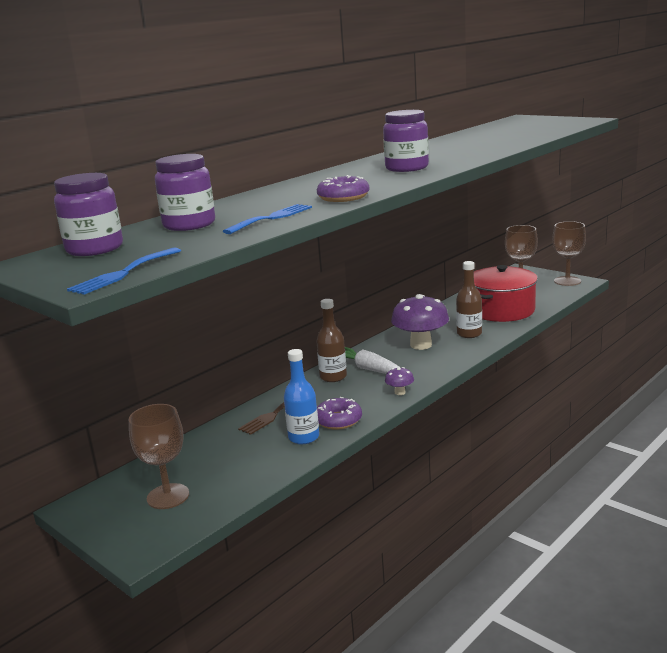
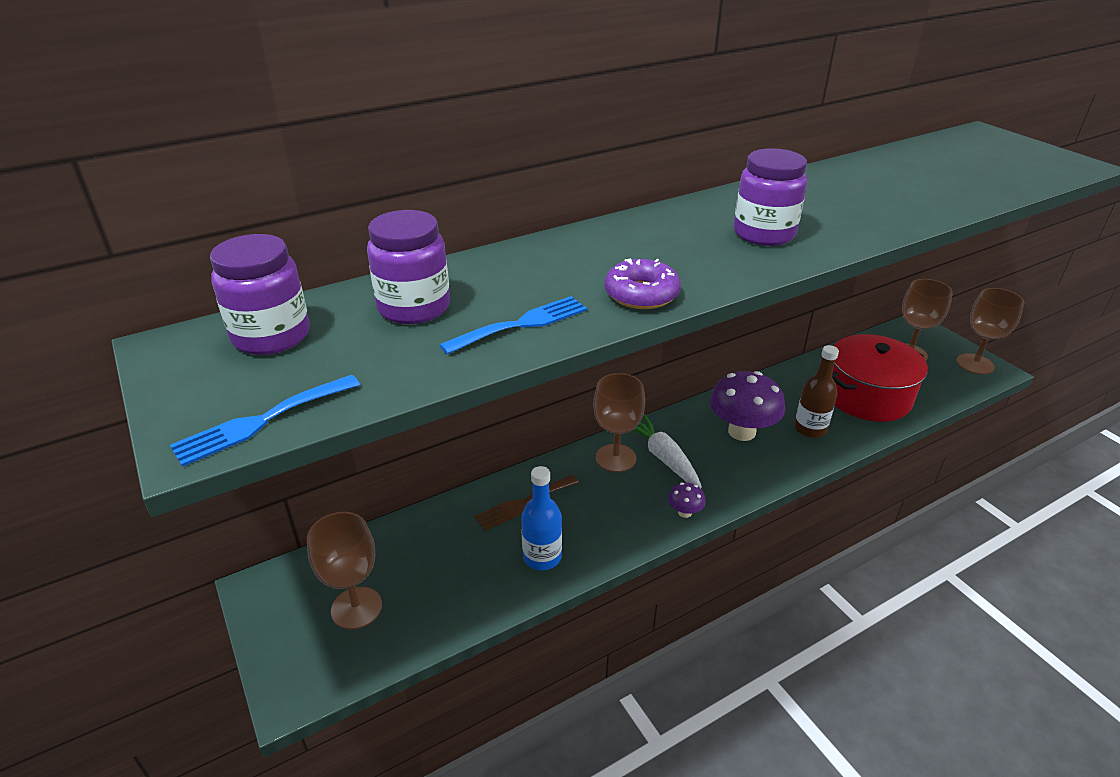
camera: 15 degrees right, 15 degrees up
brown bottle [316,299,347,382] -> brown goblet [593,373,645,472]
purple donut [317,397,362,430] -> none

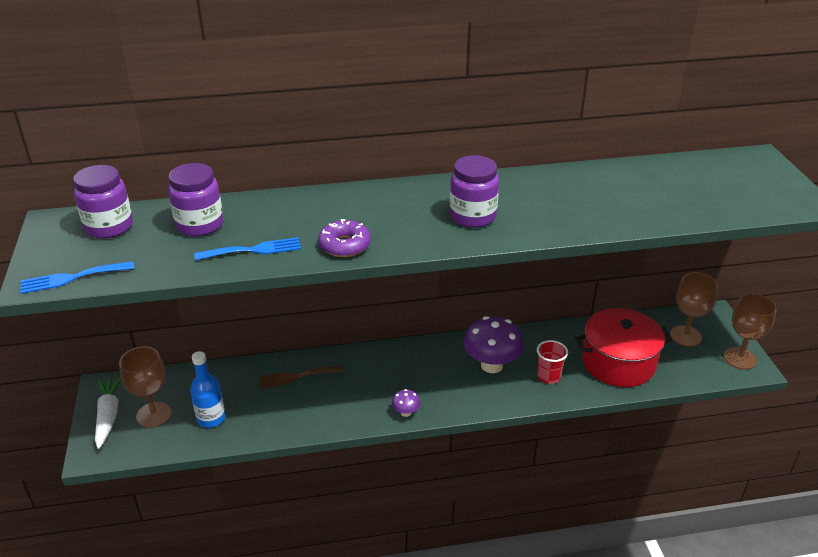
camera: 20 degrees right, 0 degrees up
blue bottle [521,466,562,570] -> blue bottle moved to [190,351,225,428]
brown goblet [593,373,645,472] -> none
white carrot [633,414,702,488] -> white carrot moved to [95,377,121,449]
brown bottle [794,345,839,438] -> red cup [537,340,568,384]

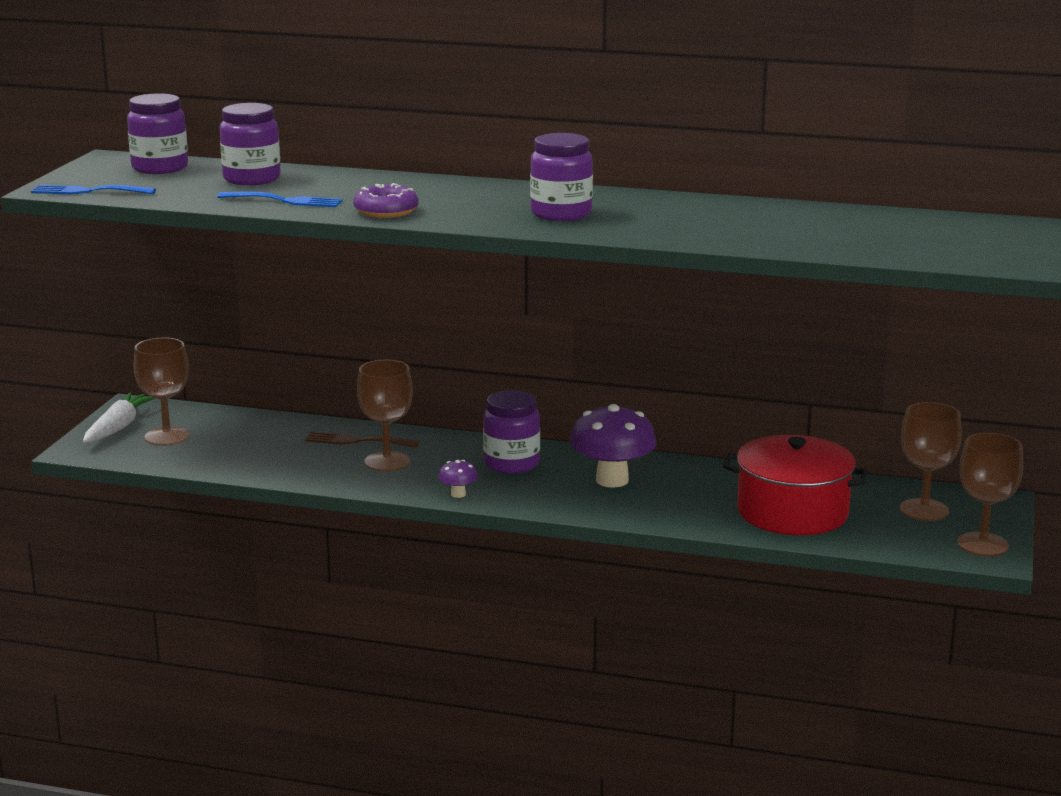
camera: 25 degrees right, 15 degrees down
blue bottle [190,351,225,428] -> none
red cup [537,340,568,384] -> none
none -> brown goblet [357,360,413,472]
none -> purple jar [483,390,540,474]

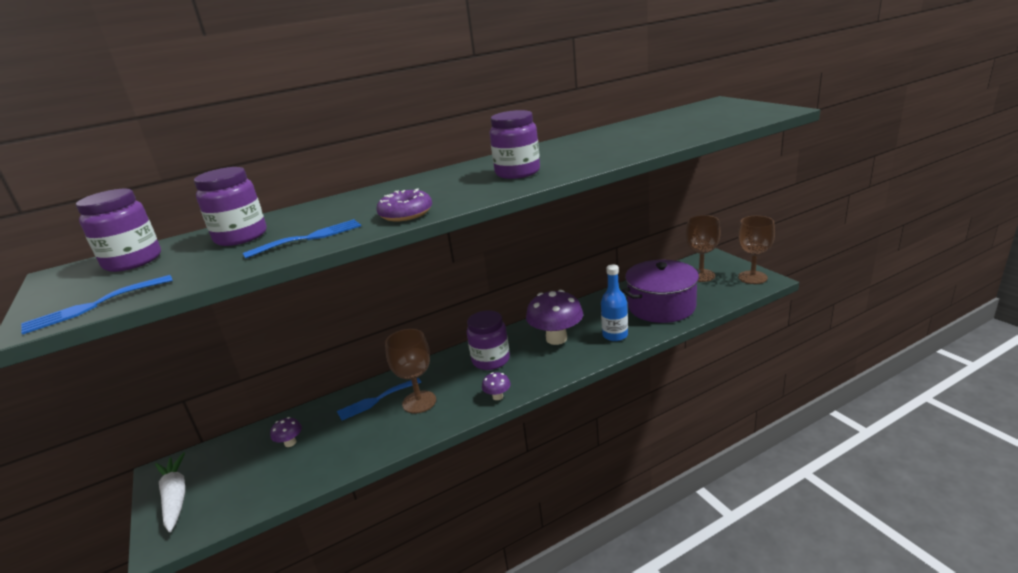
camera: 40 degrees left, 5 degrees up
brown goblet [134,337,189,446] -> none
brown fork [305,431,419,448] -> blue fork [337,378,421,421]
red pot [723,435,868,535] -> purple pot [622,260,701,323]
none -> purple mushroom [270,417,302,447]
none -> blue bottle [601,265,628,341]

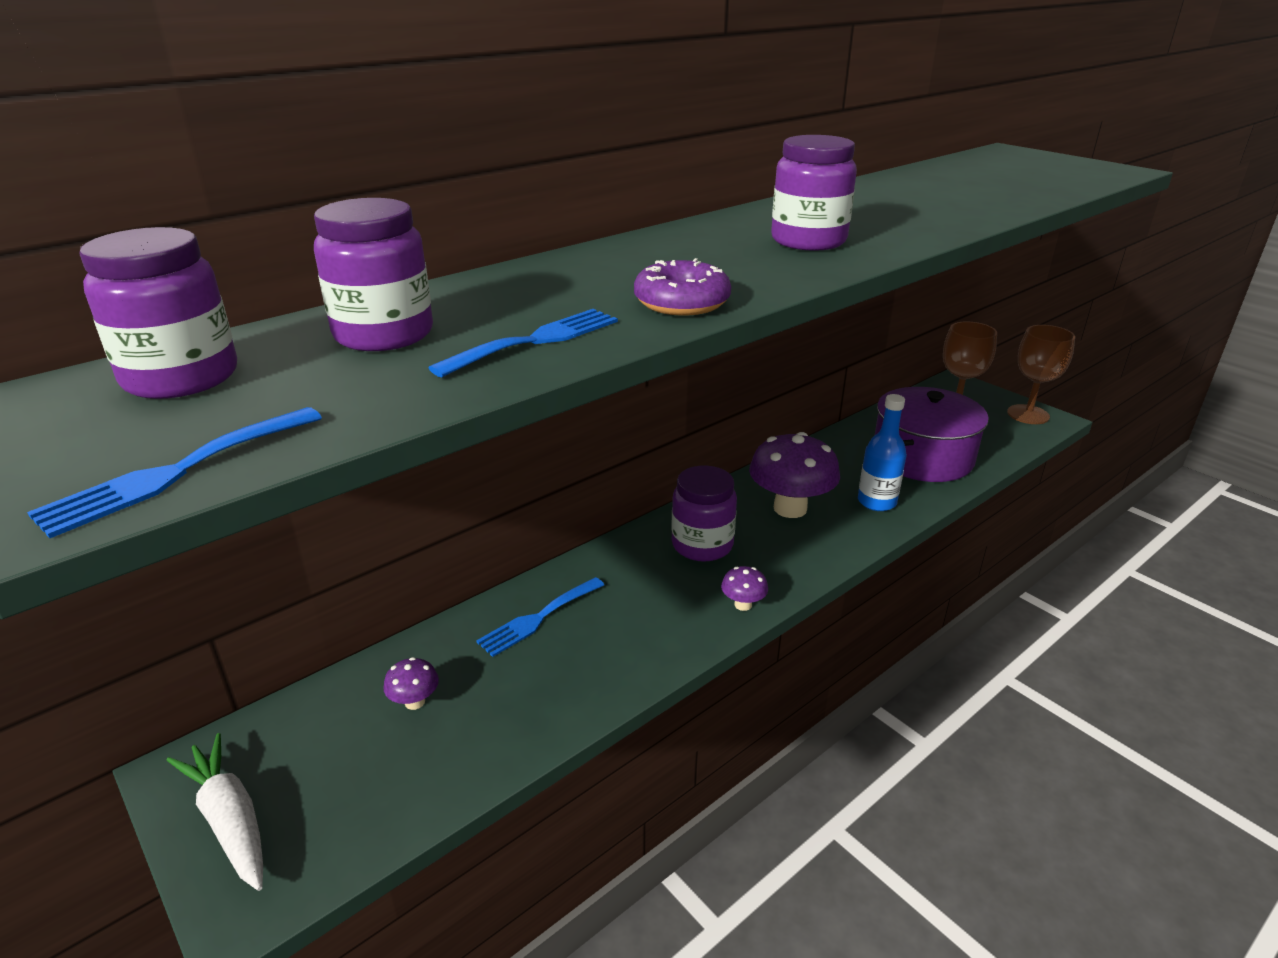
camera: 15 degrees left, 5 degrees up
brown goblet [385,329,436,414] -> none

